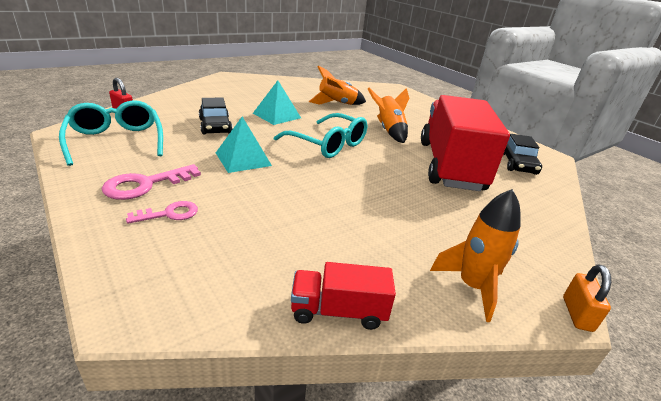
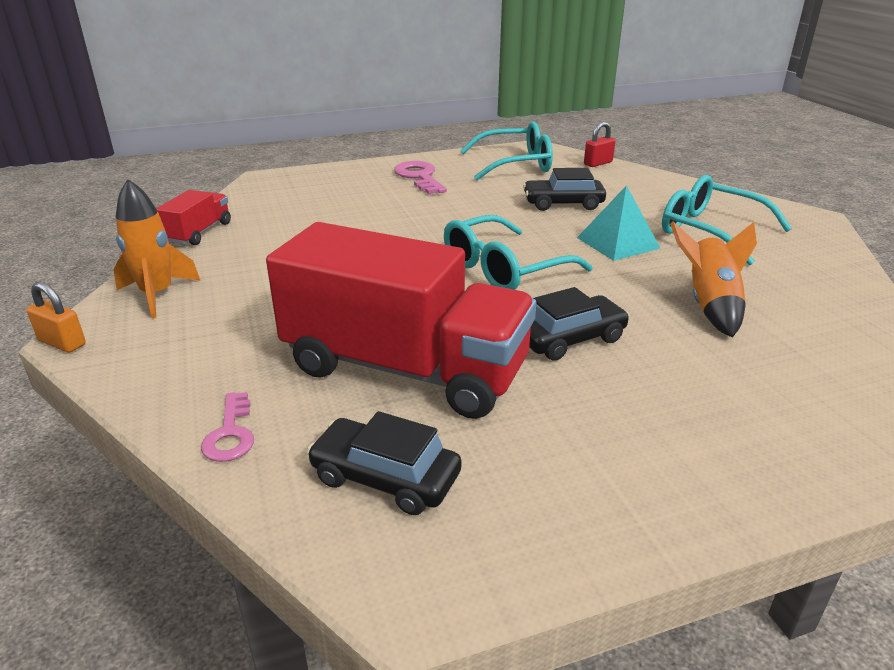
camera: 110 degrees right, 0 degrees up
pink key [126,201,198,224] -> pink key moved to [201,392,254,462]
turquoise pyramid [216,117,272,173] -> none
orange rocket [368,88,409,143] -> black car [529,287,630,361]
none -> turquoise glasses [662,175,792,265]

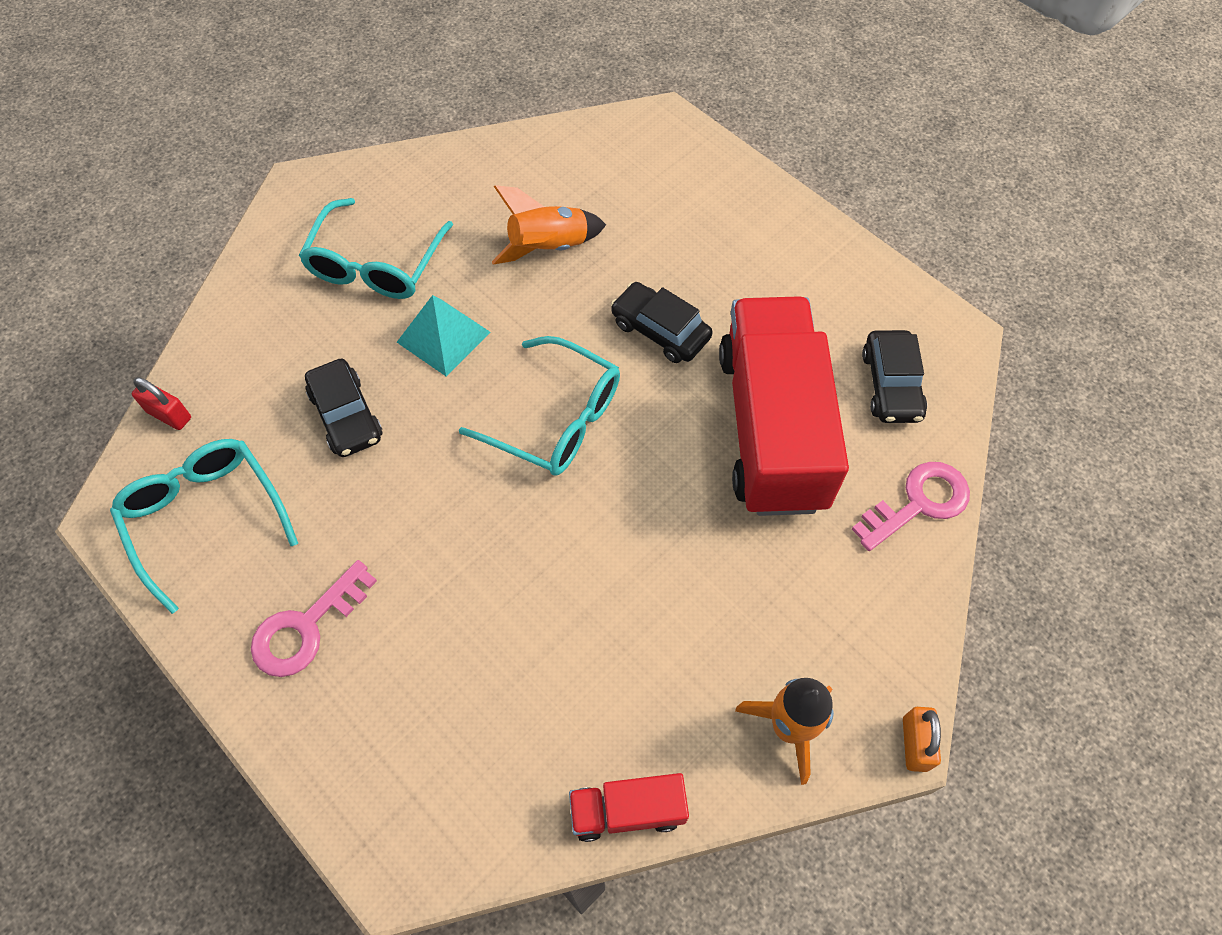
camera: 115 degrees left, 30 degrees up
pink key [201,392,254,462] -> pink key [852,462,970,551], size x1.56

